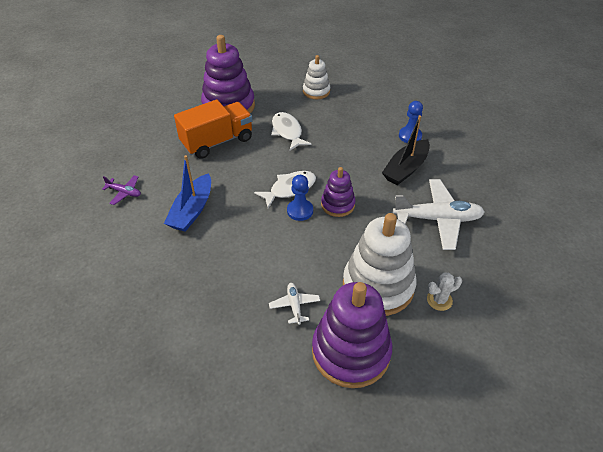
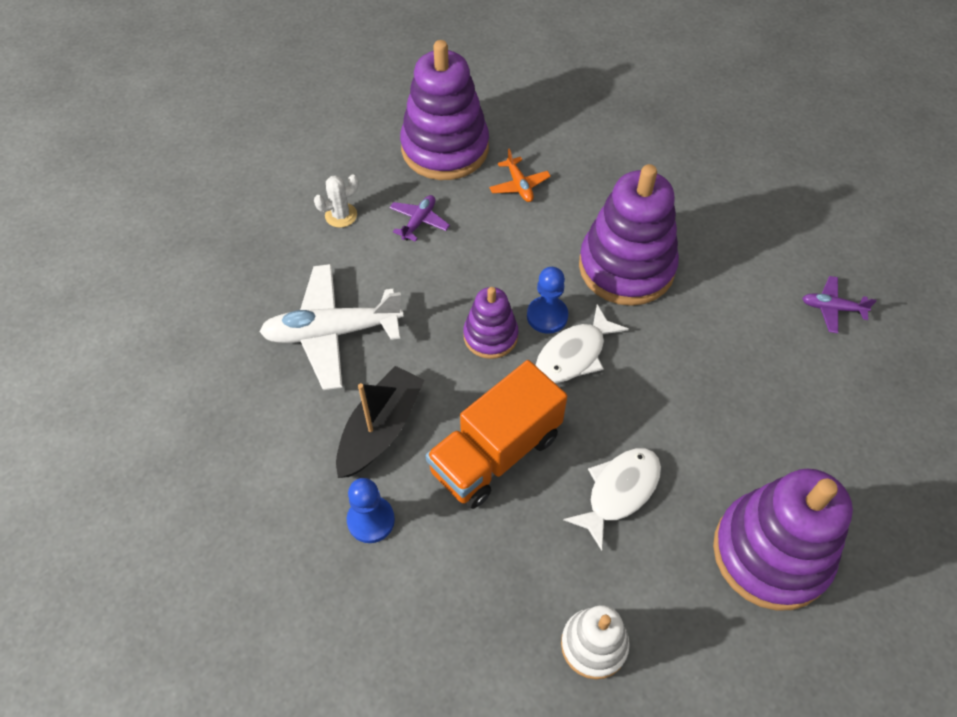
camera: 170 degrees right, 10 degrees up
blue boat [164,155,211,232] -> none
orange truck [174,100,253,159] -> orange truck moved to [426,360,567,509]
white plane [269,283,320,325] -> orange plane [489,149,551,202]
white fish [271,112,312,151] -> white fish turned 105 degrees counterclockwise [563,448,661,551]
white stacking toy [343,213,417,316] -> purple plane [389,195,450,242]
none -> purple stacking toy [579,164,679,306]

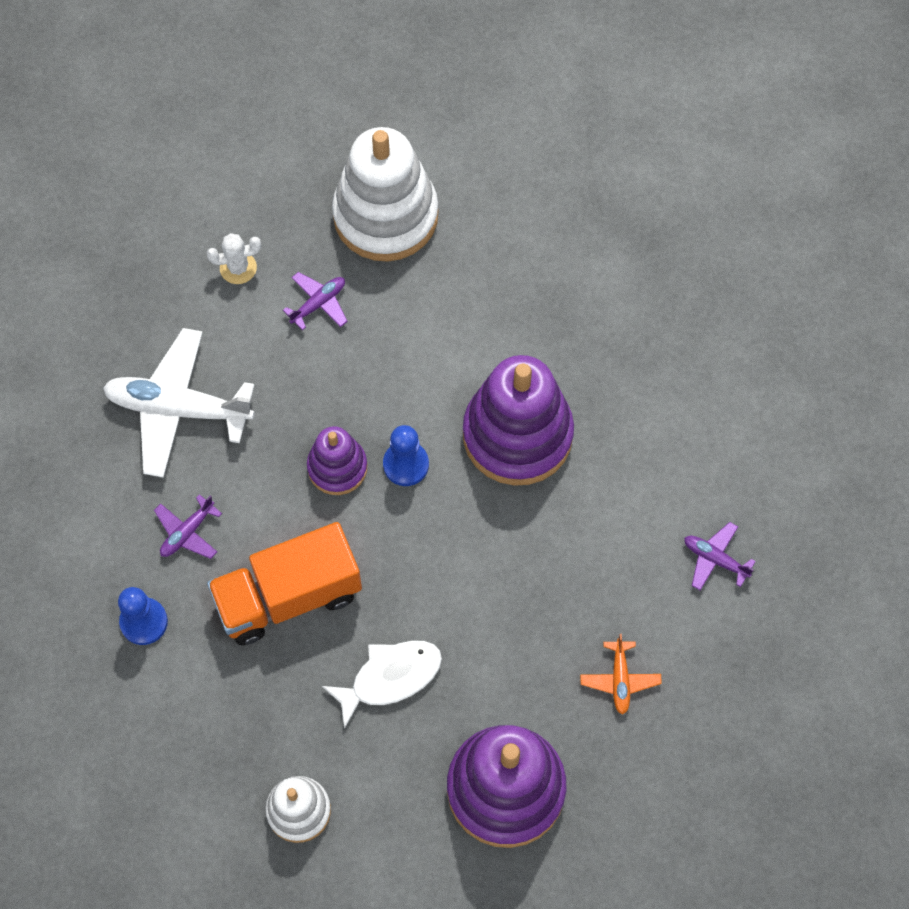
camera: 20 degrees right, 10 degrees up
black boat [336,366,425,478] -> purple plane [154,494,222,559]
purple stacking toy [400,40,489,180] -> white stacking toy [332,127,438,261]
orange plane [489,149,551,202] -> orange plane moved to [580,634,662,715]
white fish [536,304,629,383] -> none

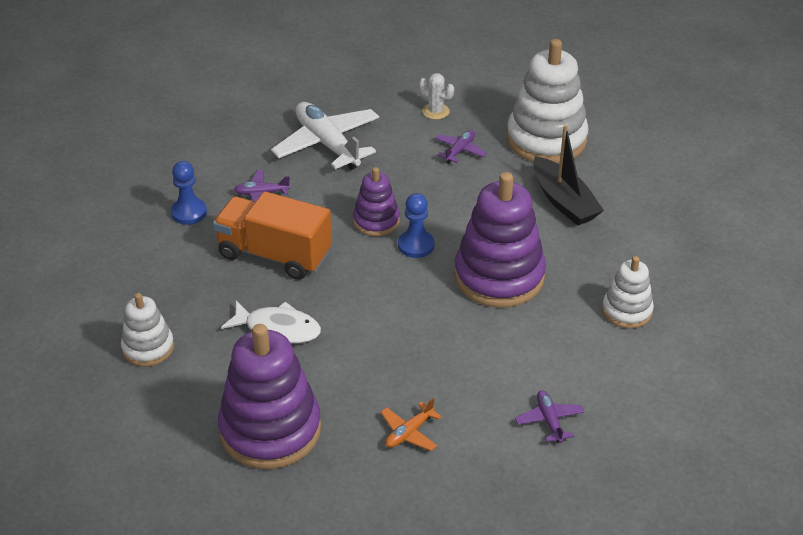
camera: 45 degrees right, 25 degrees down
purple plane [283,272,348,330] -> purple plane turned 60 degrees counterclockwise [435,130,487,163]
none -> black boat [533,125,604,226]
none -> white stacking toy [602,256,654,329]

